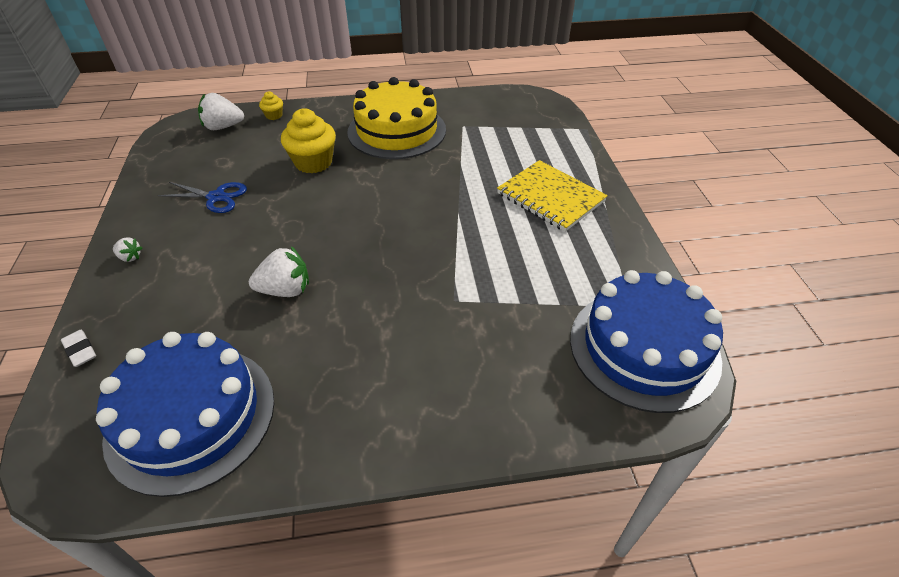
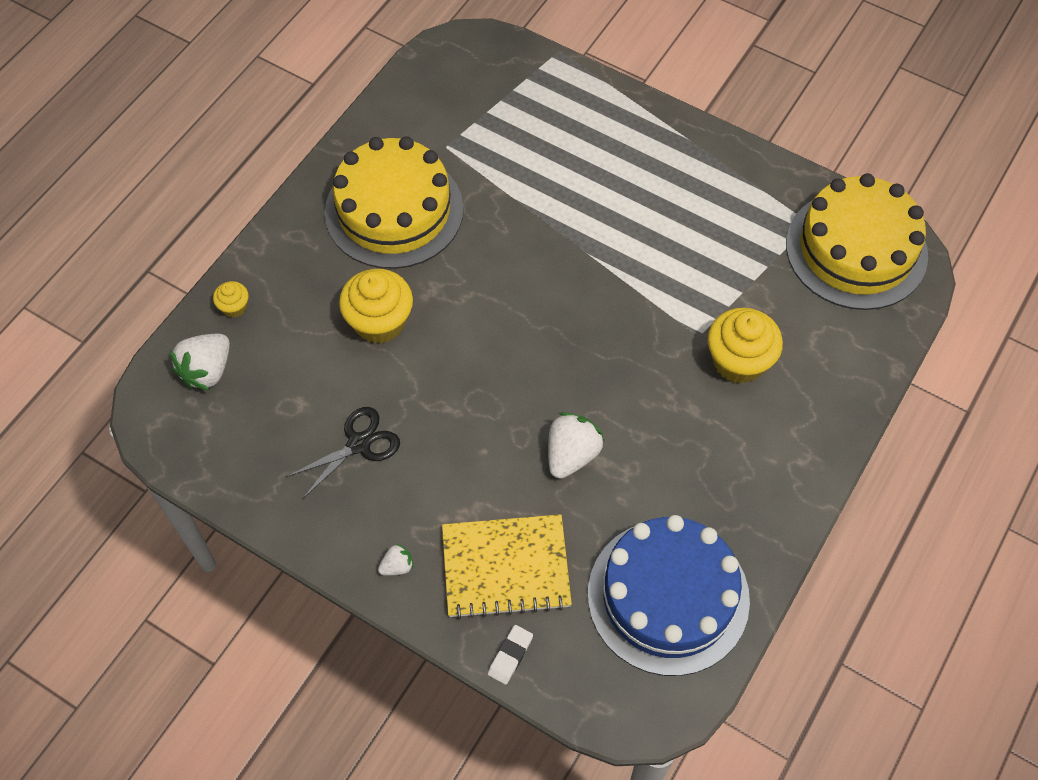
camera: 50 degrees left, 15 degrees up
white eraser [61,330,96,367] -> white eraser turned 60 degrees counterclockwise [488,625,533,685]
blue scissors [158,182,247,213] -> black scissors [286,407,400,498]
yellow notebook [497,160,608,232] -> yellow notebook moved to [442,514,572,619]
blue cake [570,270,723,413] -> yellow cake [786,173,928,310]
none -> yellow cupcake [708,308,783,384]

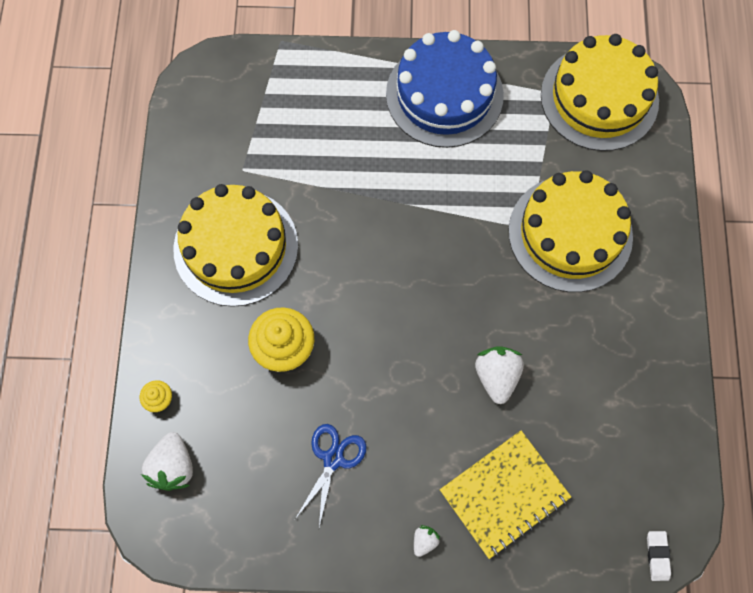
camera: 30 degrees left, 10 degrees up
black scissors [286,407,400,498] -> blue scissors [295,424,367,527]
white eraser [488,625,533,685] -> white eraser moved to [647,531,671,581]
blue cake [588,515,750,676] -> blue cake moved to [386,30,504,148]
yellow cupcake [708,308,783,384] -> yellow cake [508,170,633,292]

